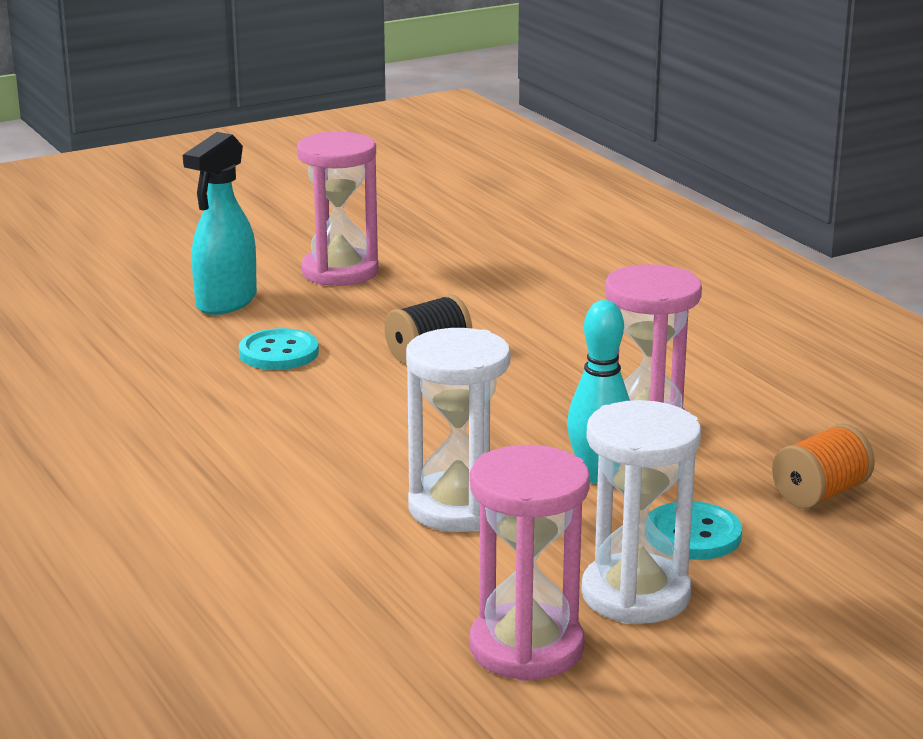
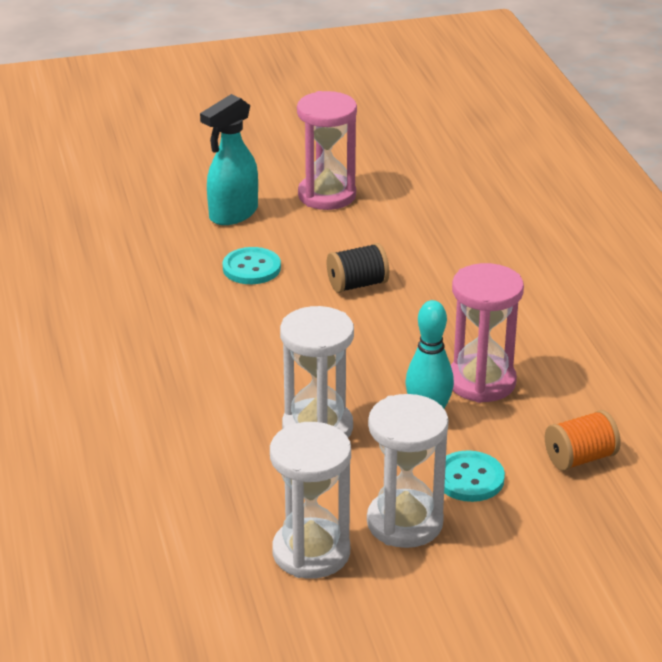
camera: 15 degrees right, 10 degrees up
pink hourglass [470,445,590,681] -> white hourglass [270,422,351,579]

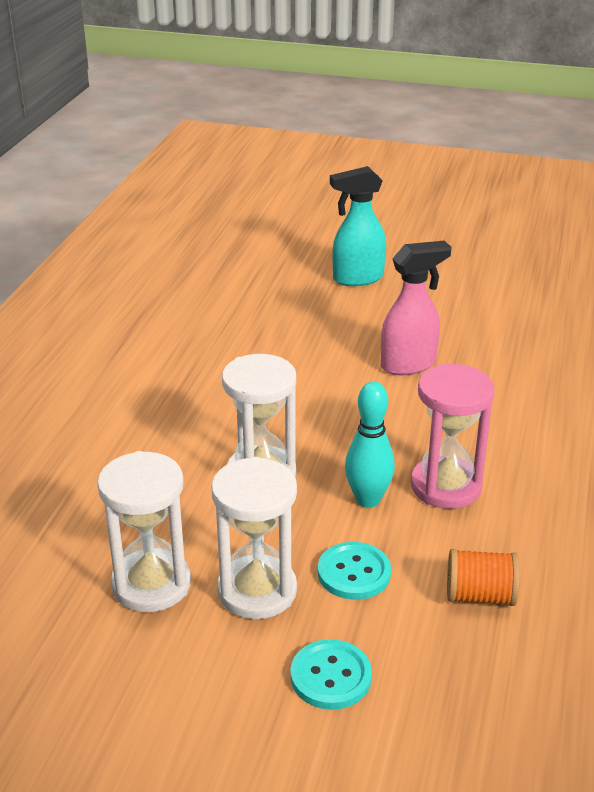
camera: 30 degrees right, 0 degrees up
turquoise button [223,247,281,284] -> turquoise button moved to [290,639,372,710]
pink hourglass [297,91,357,210] -> none
black spool [327,243,389,293] -> pink spray bottle [381,241,451,375]

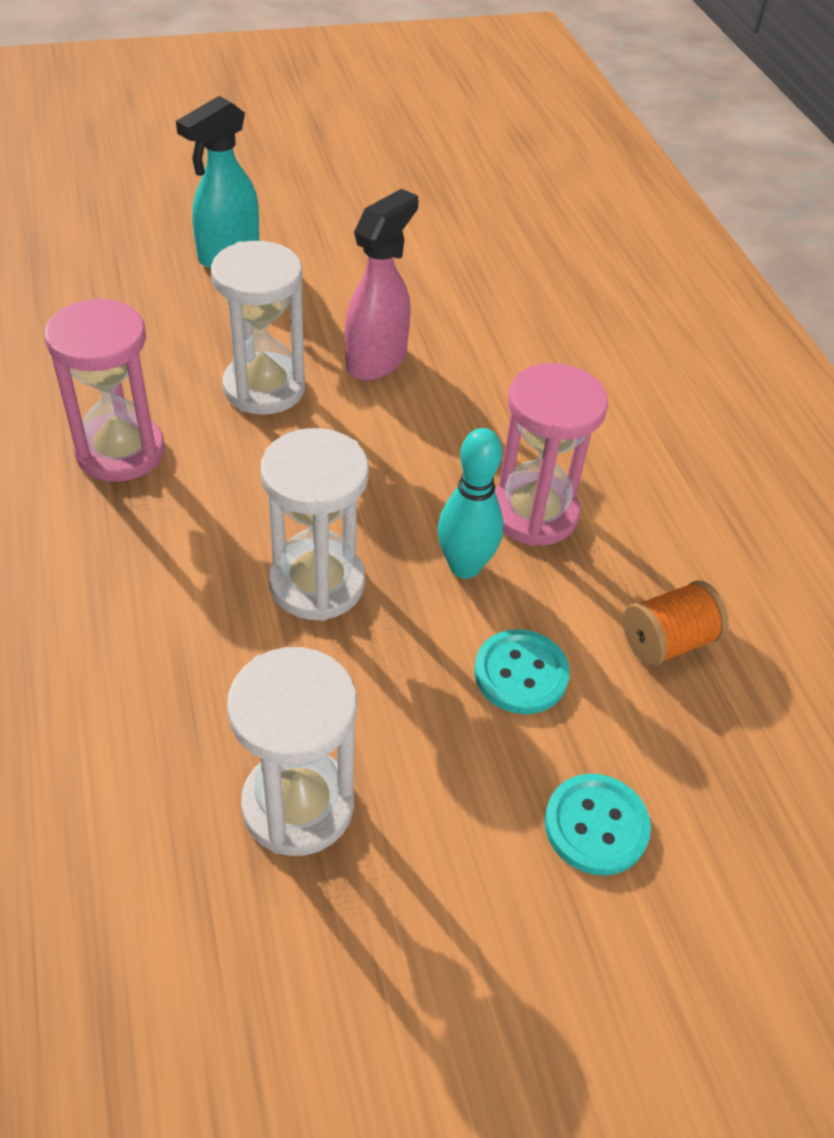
camera: 35 degrees left, 15 degrees up
white hourglass [211,457,297,619] -> white hourglass moved to [211,241,305,415]
none -> pink hourglass [45,298,165,482]

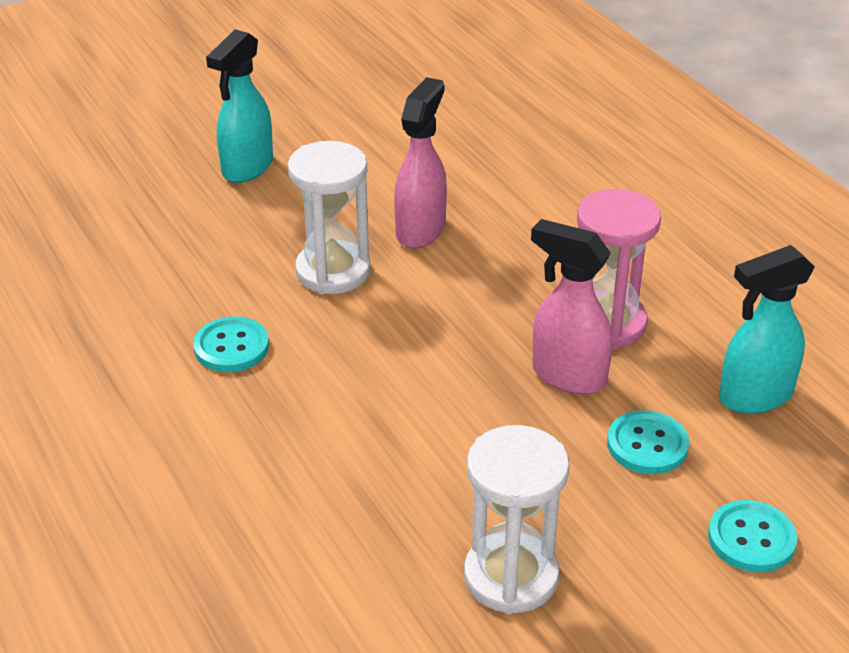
camera: 10 degrees left, 10 degrees down
pink hourglass [45,298,165,482] -> turquoise button [193,317,269,372]
white hourglass [260,428,369,621] -> none
turquoise bowling pin [437,428,503,579] -> pink spray bottle [531,219,613,395]
orange spool [623,580,729,666] -> turquoise spray bottle [719,245,815,414]

